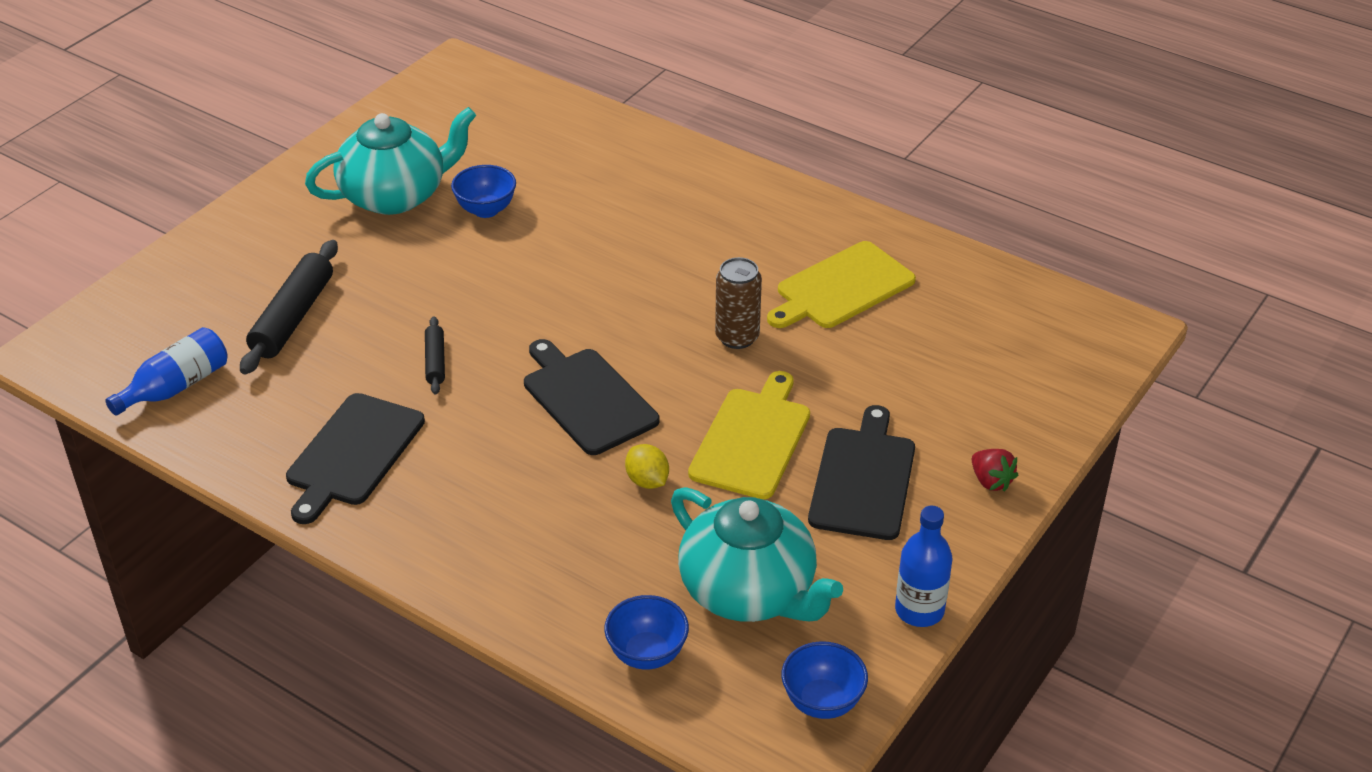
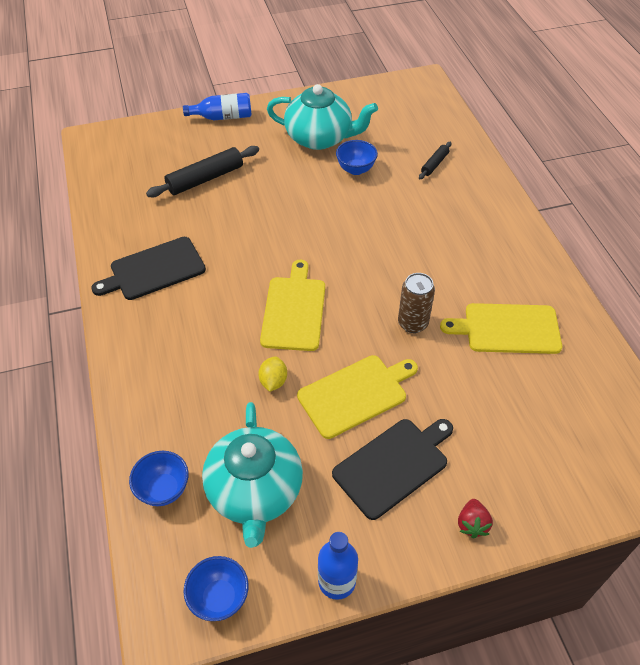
camera: 40 degrees right, 10 degrees up
blue bottle [105,327,228,416] -> blue bottle moved to [183,93,252,120]
black rolling pin [425,316,445,395] -> black rolling pin moved to [419,142,452,179]
black cutting board [524,339,659,455] -> yellow cutting board [260,260,325,351]

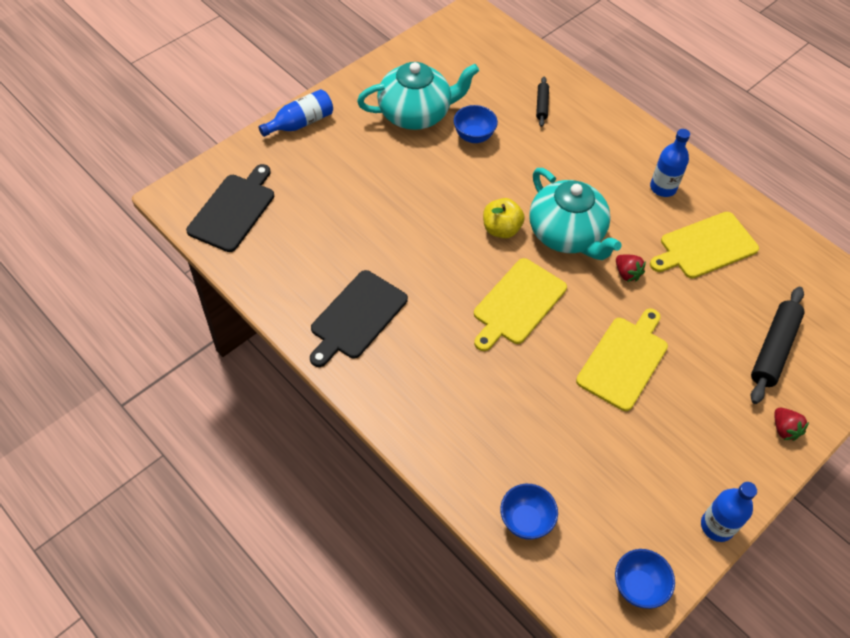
camera: 30 degrees left, 5 degrees up
black rolling pin [146,146,259,197] -> black rolling pin moved to [751,287,805,404]
turquoise teapot [202,402,303,548] -> turquoise teapot moved to [529,168,622,260]
yellow lemon [258,356,287,392] -> none
yellow cutting board [260,260,325,351] -> yellow cutting board turned 120 degrees counterclockwise [474,258,567,351]
black cutting board [332,419,453,520] -> black cutting board moved to [186,164,274,252]
brown can [398,273,435,333] -> red strawberry [616,254,646,282]
none -> yellow apple [483,198,525,239]
none -> blue bottle [650,129,690,197]

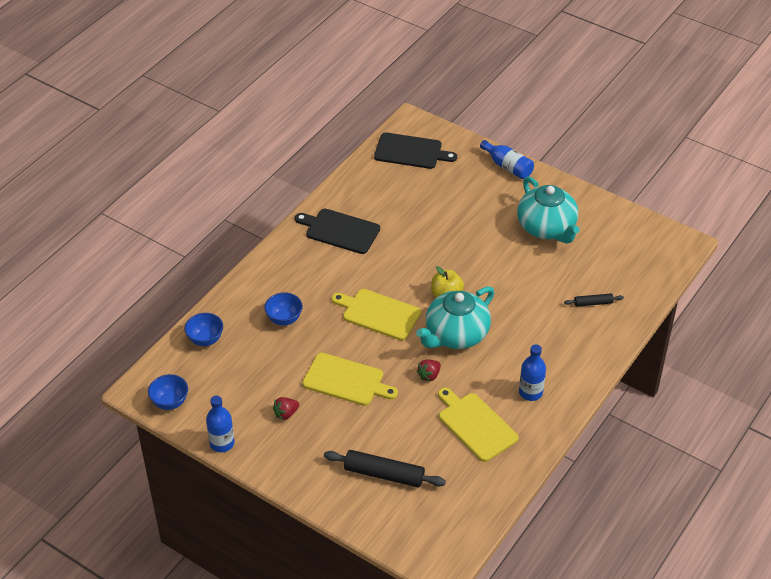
camera: 80 degrees right, 10 degrees down
blue bowl [454,105,498,143] -> blue bowl moved to [264,292,303,325]
red strawberry [774,408,809,441] -> red strawberry moved to [273,397,299,420]

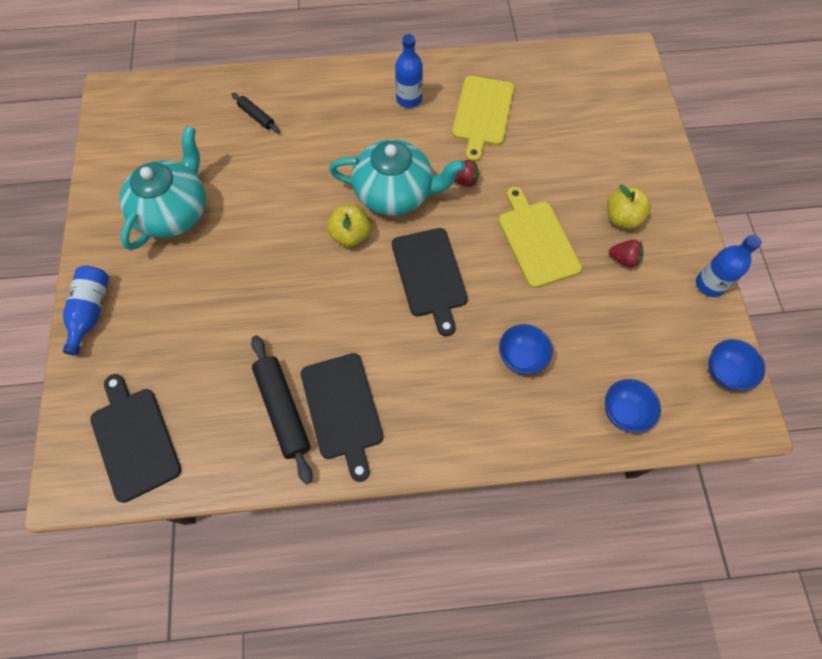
camera: 130 degrees left, 20 degrees up
black rolling pin [324,450,446,488] -> black rolling pin moved to [251,335,313,484]
yellow cutting board [332,289,421,340] -> black cutting board [392,228,468,336]
none -> yellow apple [607,185,651,229]

